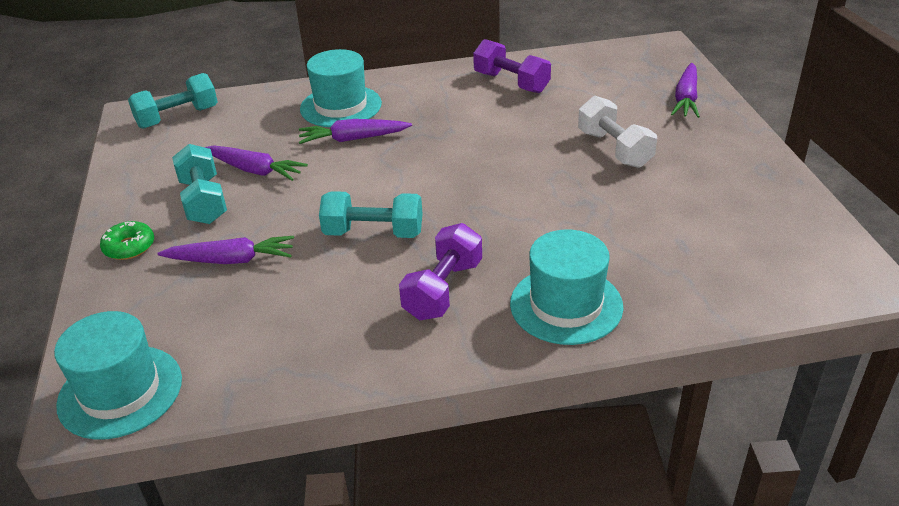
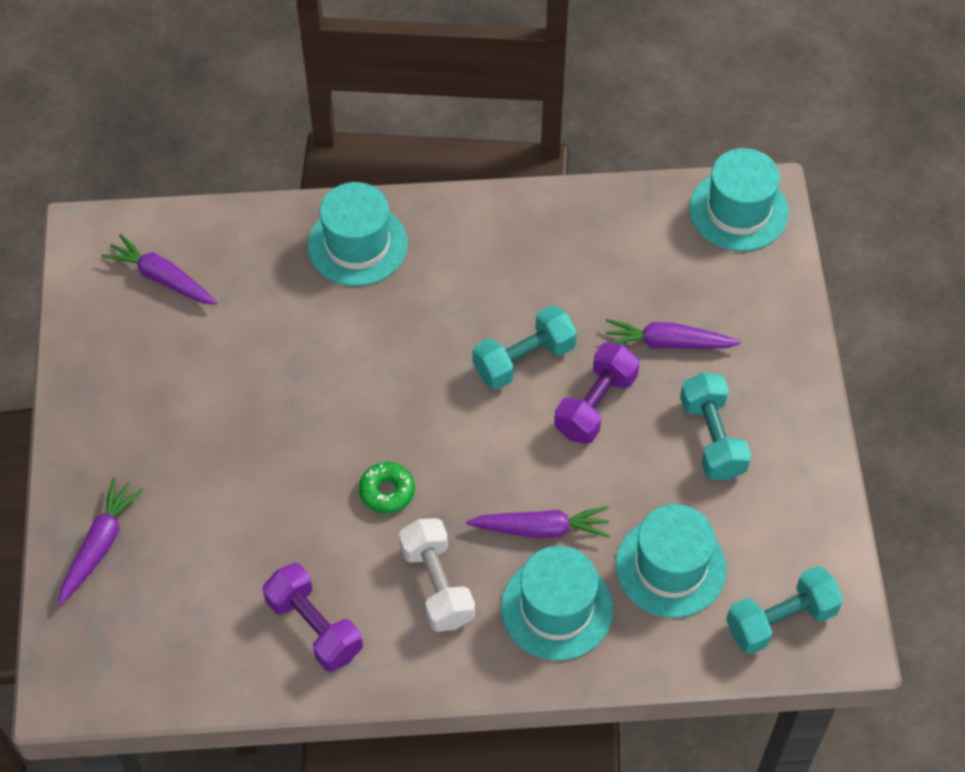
camera: 175 degrees left, 20 degrees up
green donut [100,221,154,260] -> green donut moved to [359,462,415,514]
purple carrot [205,145,308,181] -> purple carrot moved to [101,234,217,305]
turquoise dumbbell [319,191,423,238] -> turquoise dumbbell turned 45 degrees counterclockwise [473,305,577,390]
purple dumbbell [399,223,482,320] -> purple dumbbell moved to [554,342,640,444]
white dumbbell [578,96,657,168] -> white dumbbell moved to [399,518,475,632]
none -> turquoise hat [616,504,727,618]

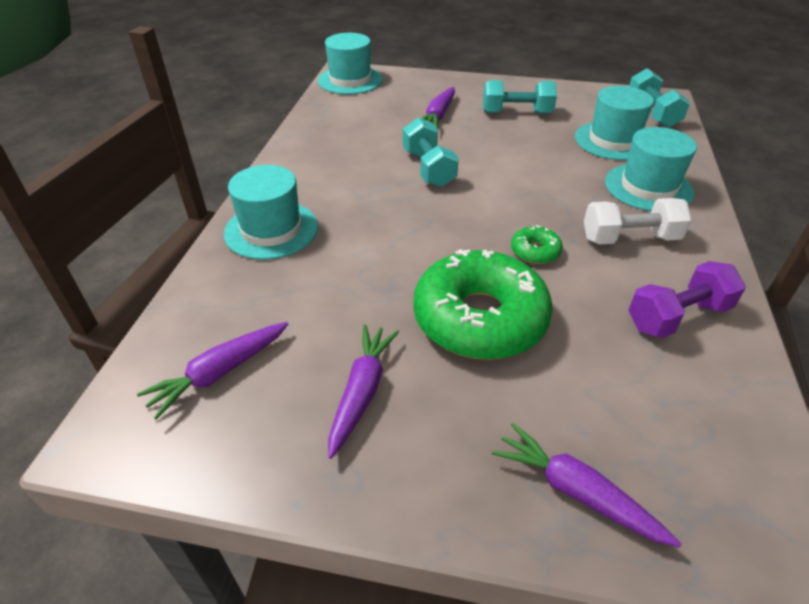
camera: 75 degrees left, 15 degrees down
purple carrot [466,506,610,538] -> purple carrot moved to [328,324,399,459]
purple dumbbell [554,342,640,444] -> none
none -> green donut [413,249,553,360]

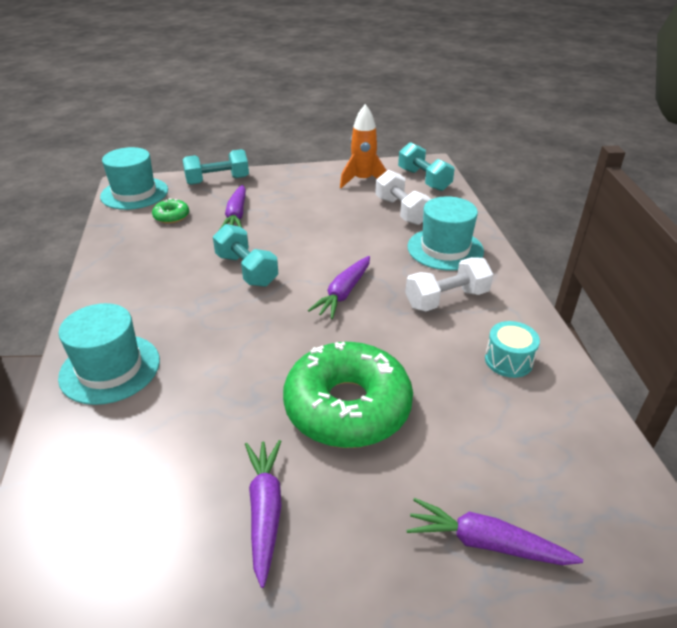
camera: 20 degrees left, 5 degrees down
purple carrot [137,322,288,420] -> purple carrot moved to [308,256,370,319]
turquoise dumbbell [483,80,557,114] -> turquoise dumbbell moved to [182,149,249,185]
green donut [511,225,563,264] -> green donut moved to [152,198,189,224]
turquoise hat [575,86,654,160] -> white dumbbell [375,170,431,225]
purple dumbbell [628,261,746,338] -> turquoise drum [485,321,540,378]
none -> orange rocket [340,104,387,188]

